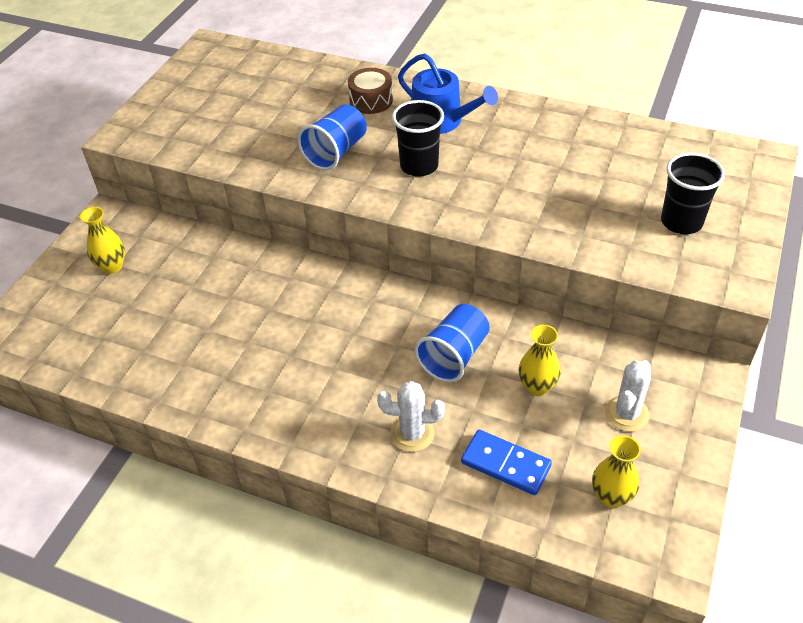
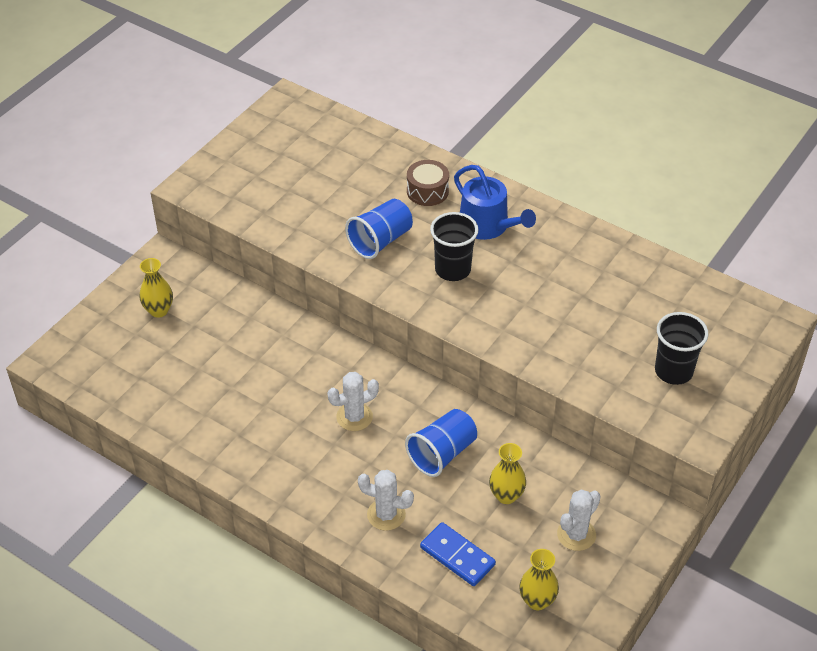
camera: 10 degrees right, 0 degrees up
none -> white cactus [327,372,379,431]

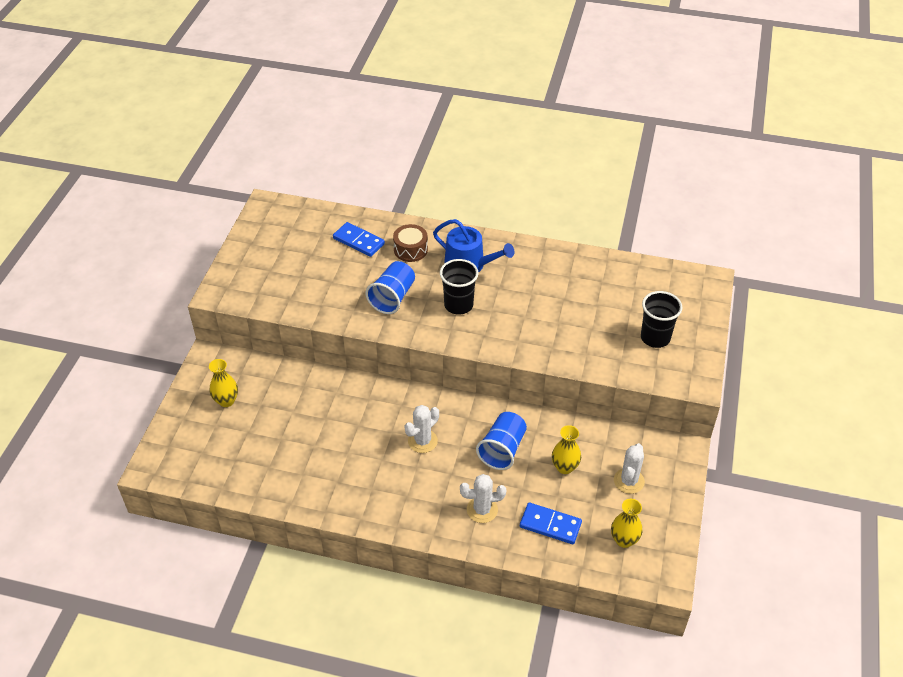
camera: 20 degrees left, 0 degrees up
none -> blue domino [333,222,385,257]

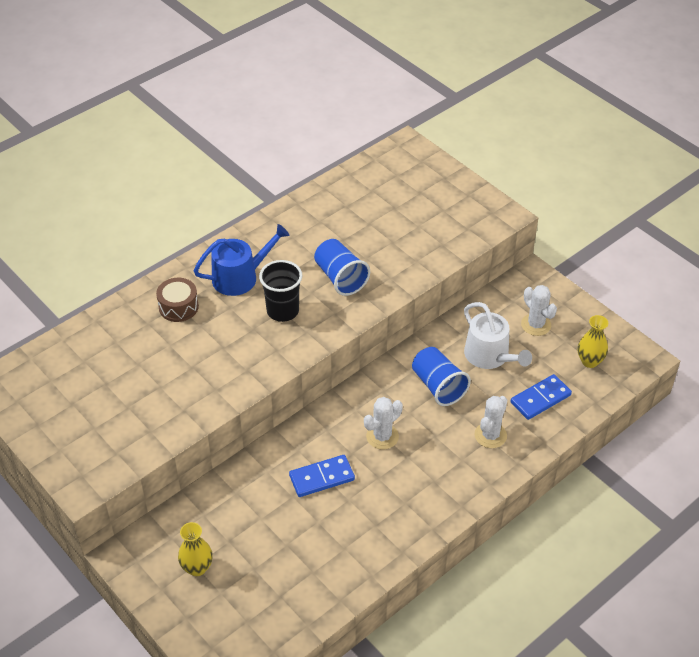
camera: 55 degrees left, 0 degrees up
blue domino [333,222,385,257] -> blue domino moved to [289,455,355,497]
blue cup [366,261,415,314] -> blue cup moved to [314,239,370,296]
white cactus [404,405,439,453] -> white cactus turned 60 degrees clockwise [364,397,403,450]
yellow vase [552,425,581,474] -> white watering can [464,302,532,369]
black cup [641,291,682,348] -> none

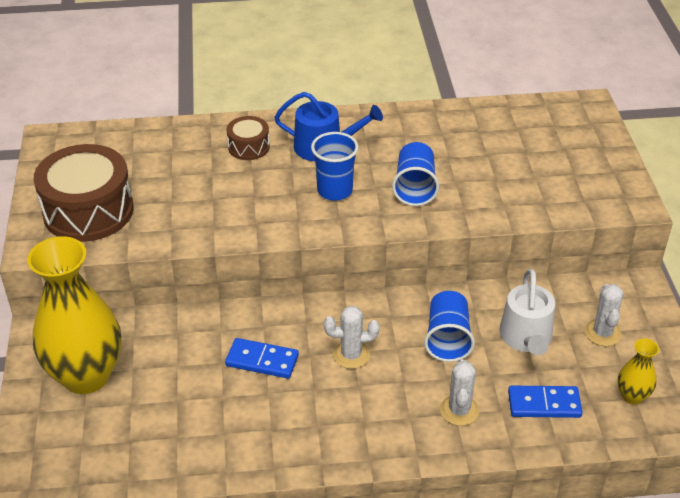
camera: 35 degrees right, 5 degrees down
yellow vase [178,522,213,576] -> yellow vase [27,236,121,394], size x2.30
black cup [259,260,302,322] -> blue cup [311,132,359,201]
white cactus [474,396,507,448] -> white cactus turned 60 degrees counterclockwise [440,359,479,426]
none -> brown drum [34,144,134,242]

